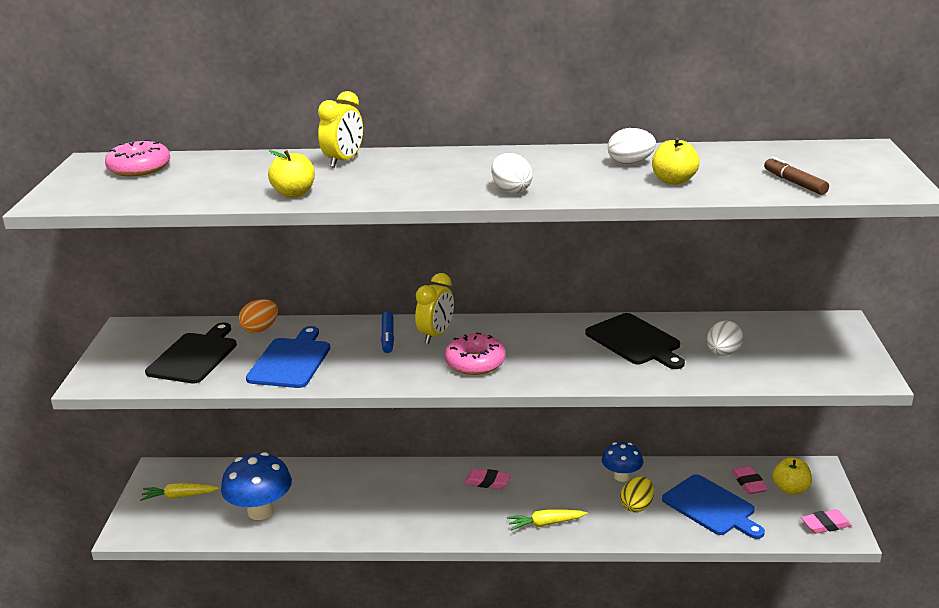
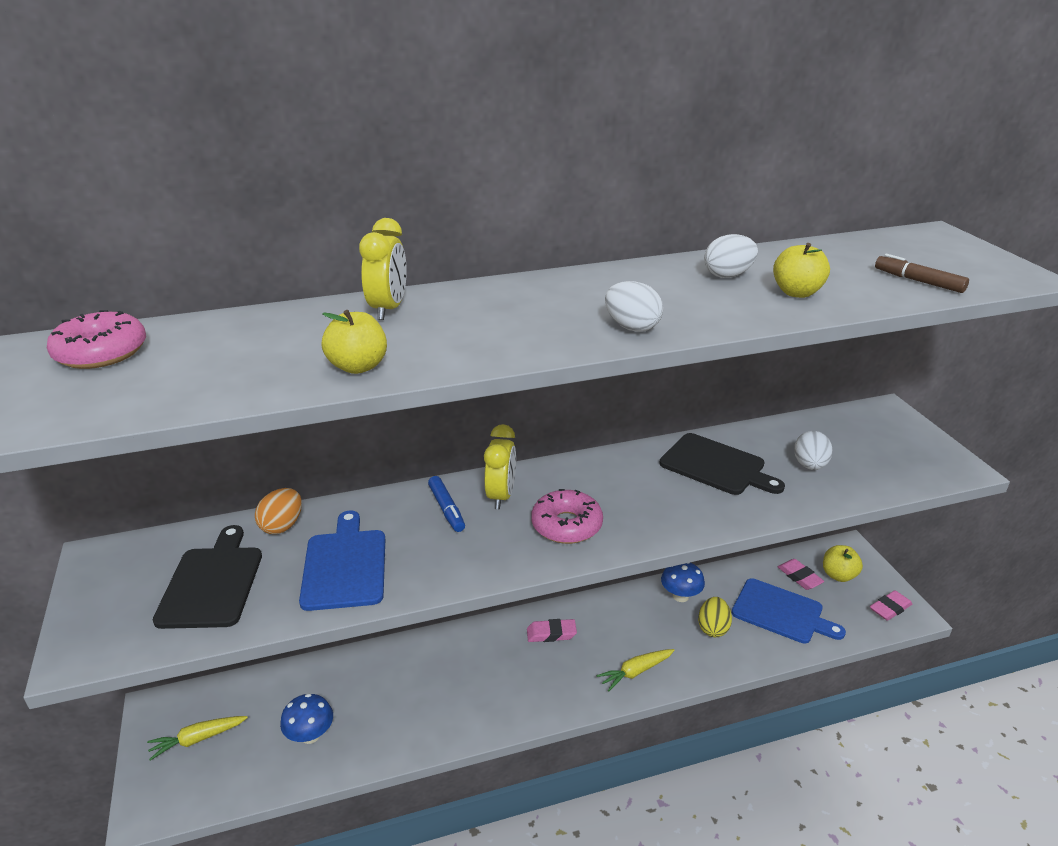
camera: 20 degrees left, 5 degrees up
blue mushroom [221,452,292,520] -> blue mushroom [280,693,333,744], size x0.61

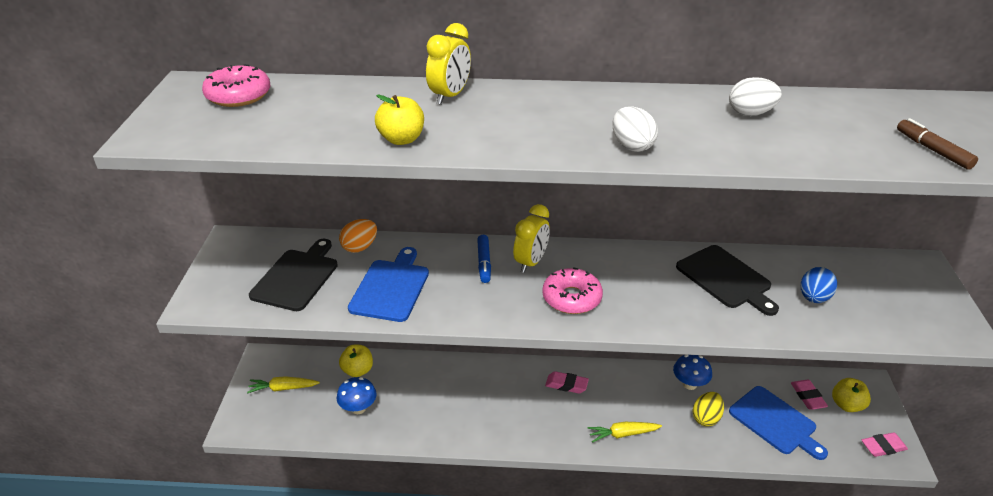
camera: 20 degrees right, 5 degrees up
yellow apple [773,243,830,298] -> yellow apple moved to [339,345,373,377]
white egg [794,431,833,470] -> blue egg [801,267,837,303]

